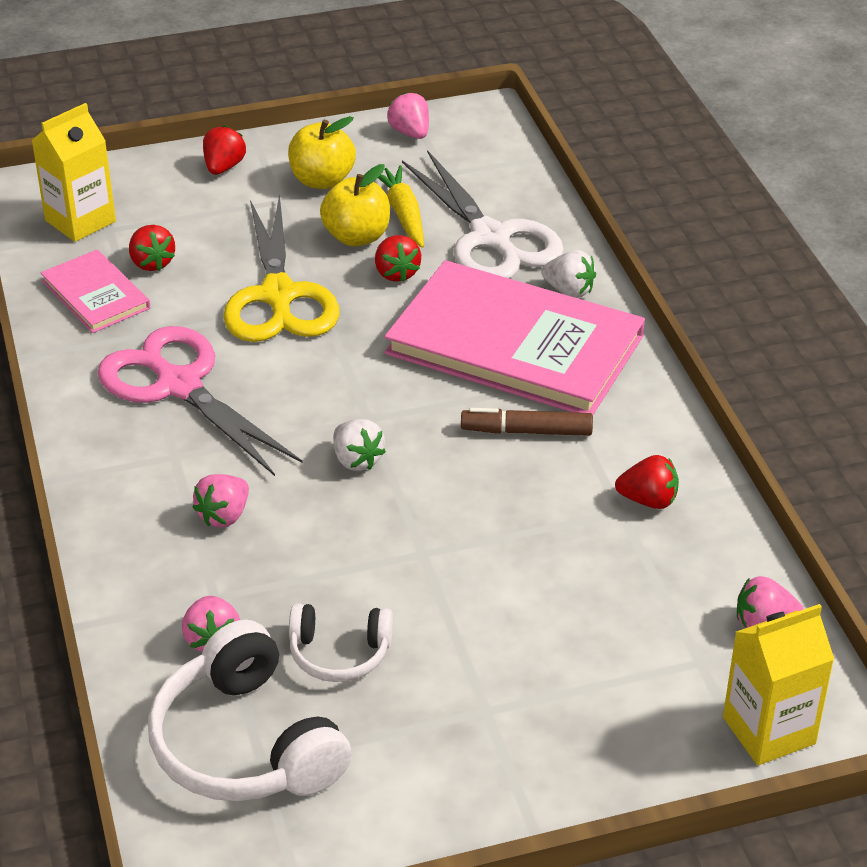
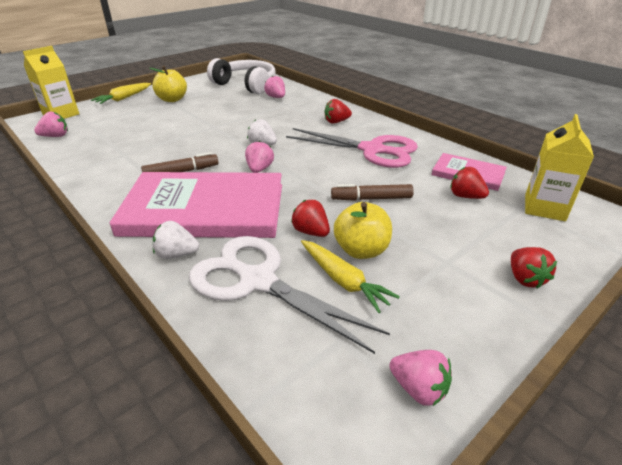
camera: 155 degrees right, 5 degrees down
pink strawberry [192,474,249,527] -> pink strawberry moved to [245,141,274,173]
yellow scissors [223,194,339,342] -> brown marker [331,184,414,201]
yellow apple [288,116,356,189] -> yellow apple moved to [150,66,187,102]
white headphones [289,603,393,682] -> none
red strawberry [615,455,679,509] -> red strawberry moved to [324,99,352,124]
none -> yellow carrot [91,83,151,104]

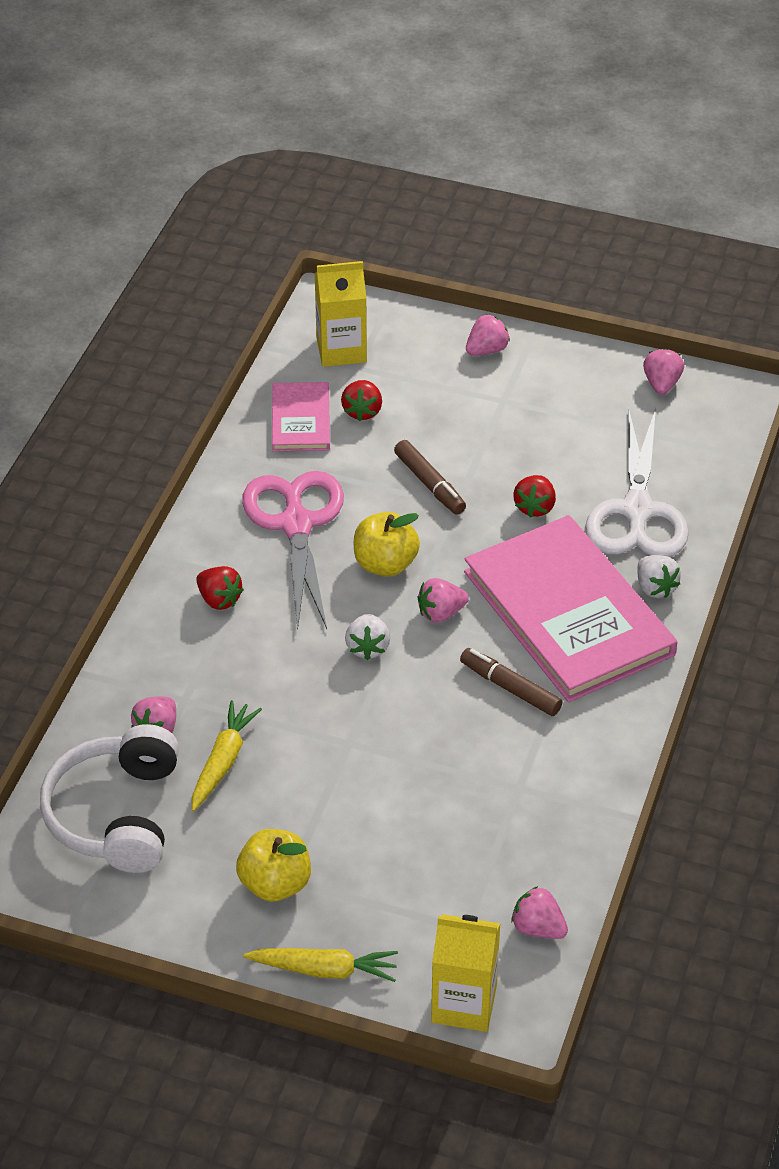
camera: 120 degrees left, 10 degrees up
yellow carrot [301,240,400,313] -> yellow carrot moved to [192,700,262,811]
yellow apple [334,202,392,259] -> yellow apple moved to [354,512,420,577]
red strawberry [511,247,557,289] -> pink strawberry [466,314,510,356]

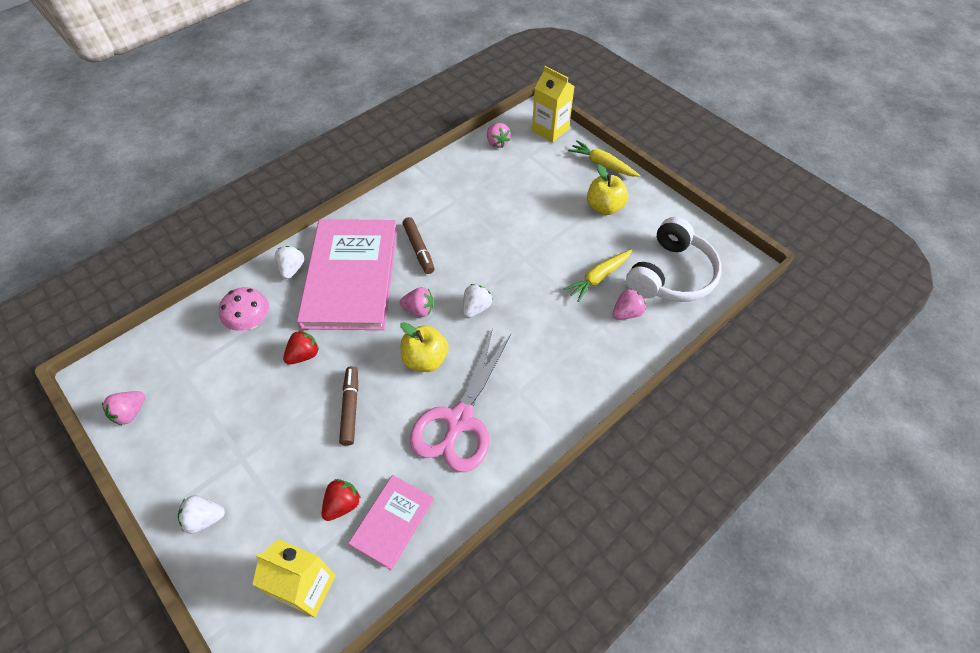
camera: 150 degrees left, 10 degrees up
red strawberry [196,566,244,610] -> none
pink strawberry [466,314,510,356] -> white strawberry [178,495,225,534]
white scissors [585,407,689,557] -> pink mushroom [219,287,269,331]

